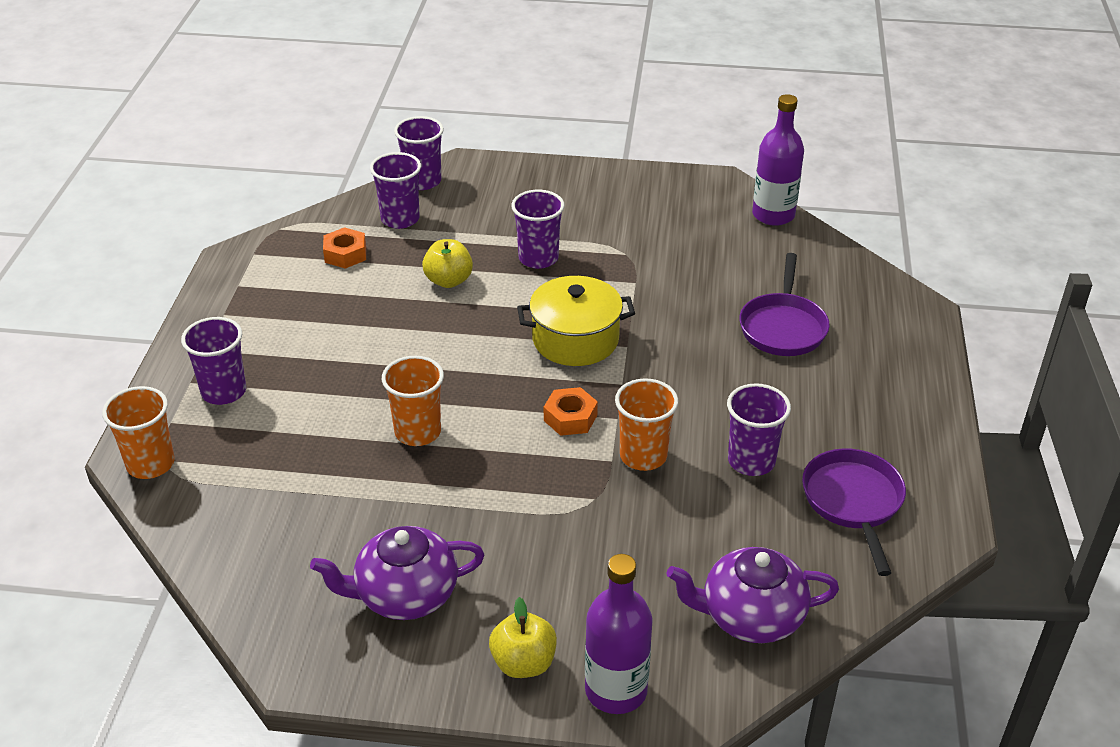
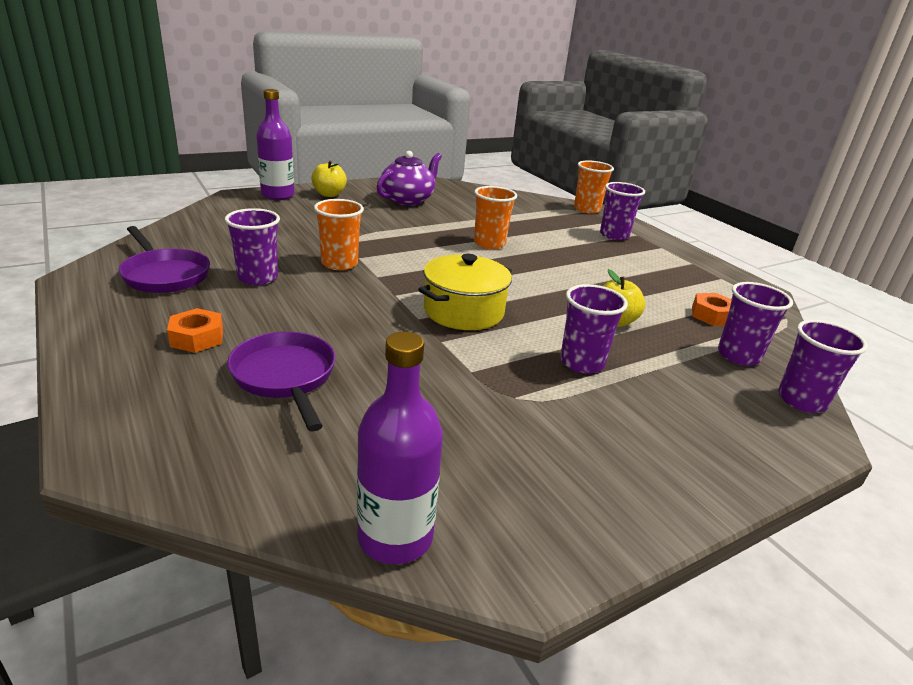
camera: 140 degrees right, 10 degrees down
orange nut [544,387,598,436] -> orange nut moved to [167,308,223,353]
purple teapot [666,547,839,643] -> none

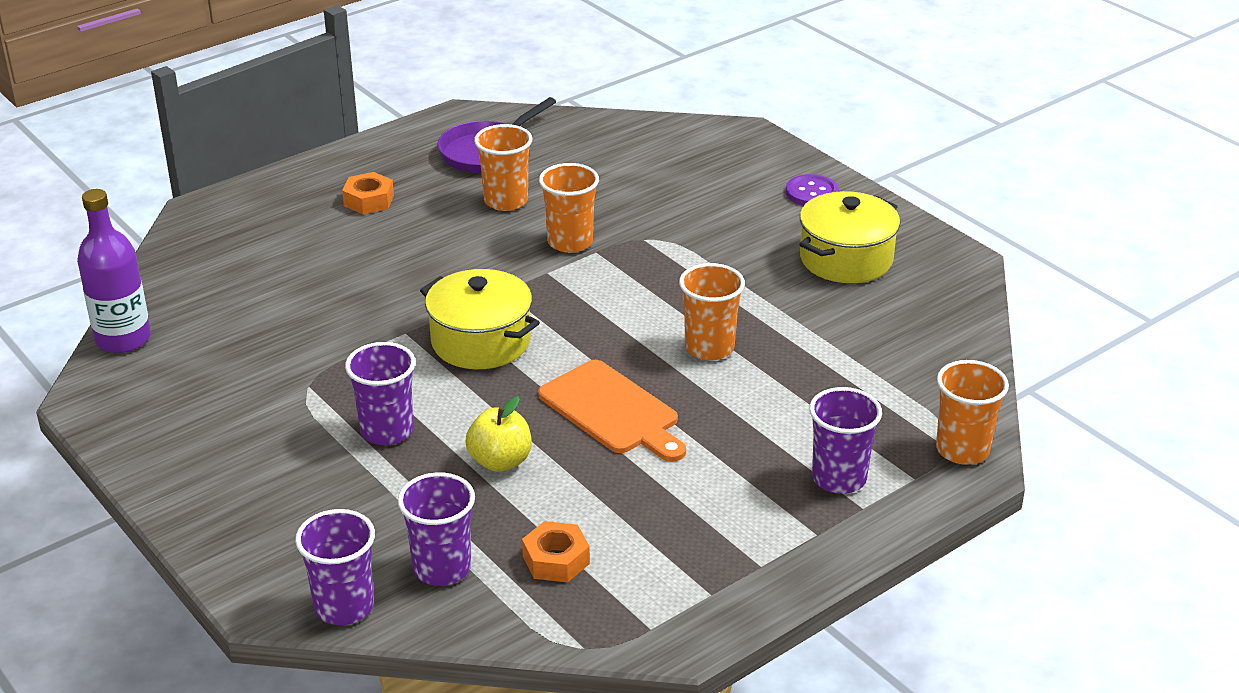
camera: 85 degrees right, 5 degrees up
purple cup [225,208,280,285] -> orange cup [474,124,532,211]
purple pan [227,331,336,431] -> none
purple bottle [256,89,295,200] -> none
yellow apple [311,160,347,197] -> purple button [786,174,839,206]
purple teapot [377,151,442,206] -> yellow pot [799,191,900,283]
none -> orange cutting board [538,360,686,462]

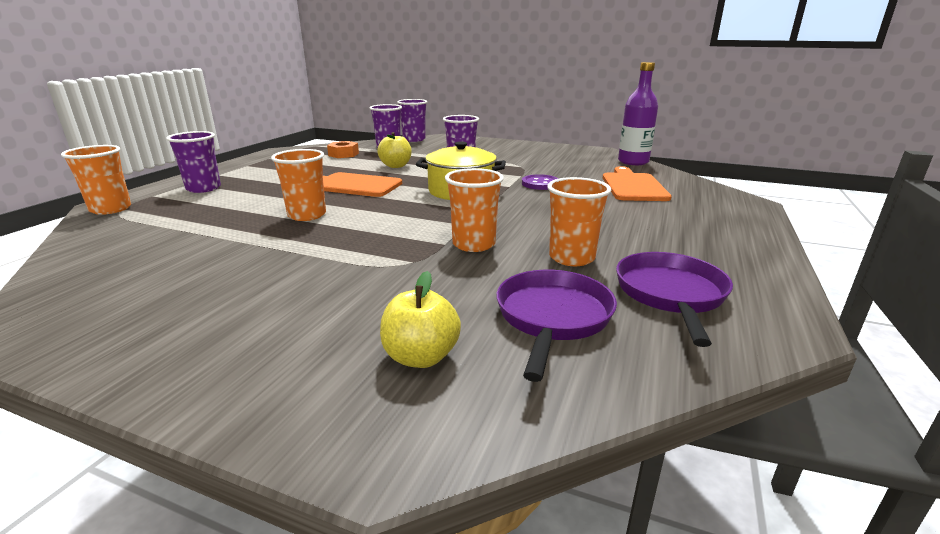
camera: 150 degrees right, 10 degrees down
orange nut [342,172,394,214] -> none
purple button [786,174,839,206] -> purple button moved to [522,174,558,190]
yellow pot [799,191,900,283] -> none
none -> yellow apple [380,271,461,368]
none -> purple pan [496,270,617,382]
none -> orange cutting board [603,166,672,201]

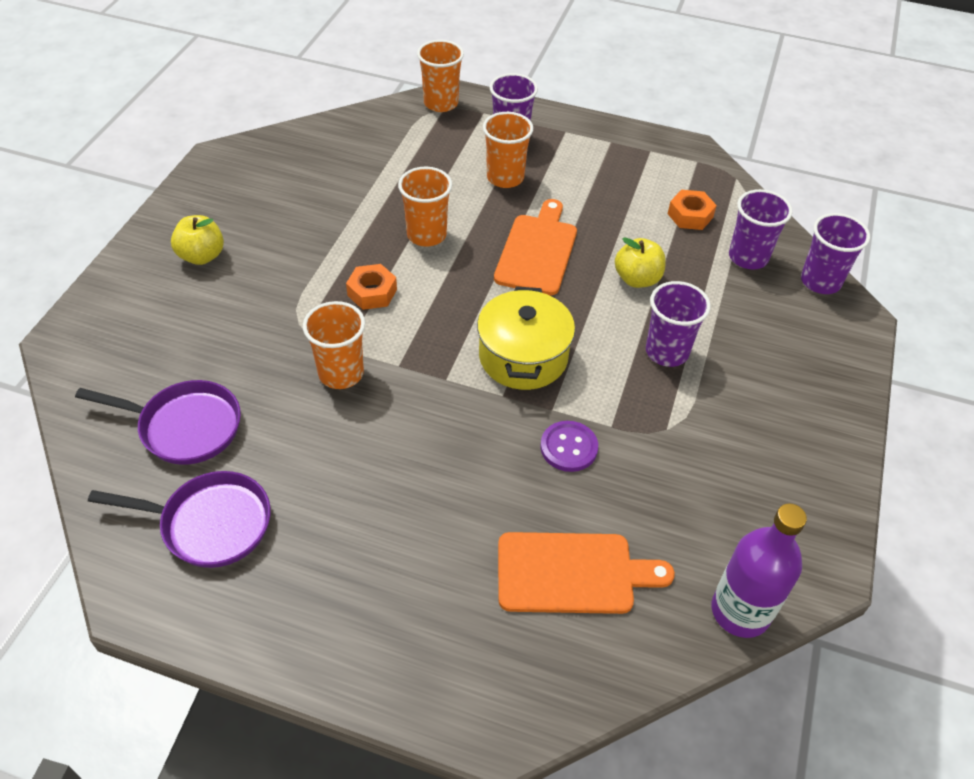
camera: 85 degrees right, 25 degrees up
yellow apple [380,271,461,368] -> yellow apple moved to [171,215,224,265]
orange cup [547,177,611,266] -> orange cup moved to [483,112,533,188]
none -> orange nut [346,264,397,310]

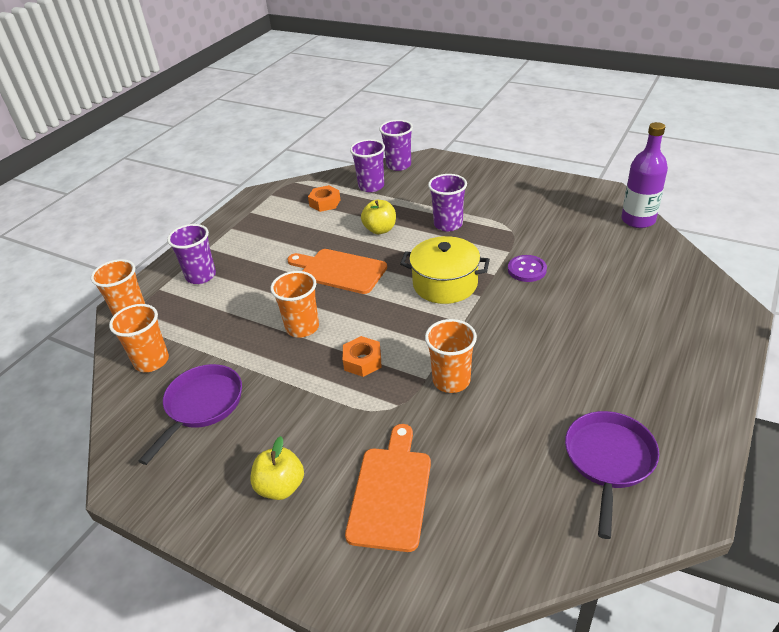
camera: 75 degrees left, 10 degrees down
purple pan [75,380,241,465] -> purple pan moved to [139,364,242,465]
orange cup [483,112,533,188] -> orange cup moved to [109,304,169,372]
orange cutting board [498,532,675,614] -> orange cutting board moved to [345,424,431,552]

